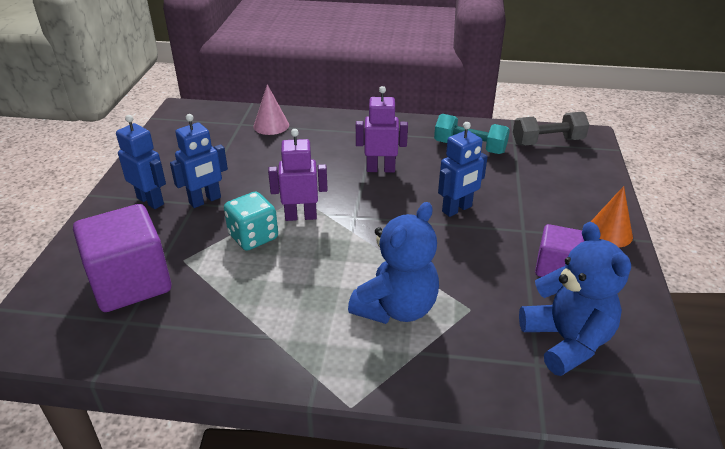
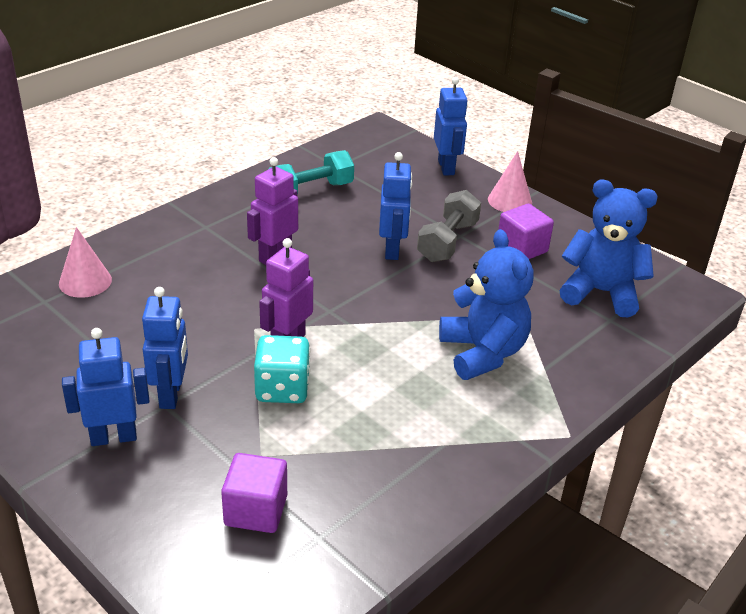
camera: 55 degrees left, 0 degrees up
purple cube [73,204,171,312] -> purple cube [221,453,287,533], size x0.59
grey dumbbell [513,112,589,145] -> grey dumbbell moved to [417,190,481,262]
orange cone [591,186,633,248] -> pink cone [488,151,532,212]
none -> blue robot [434,77,468,176]

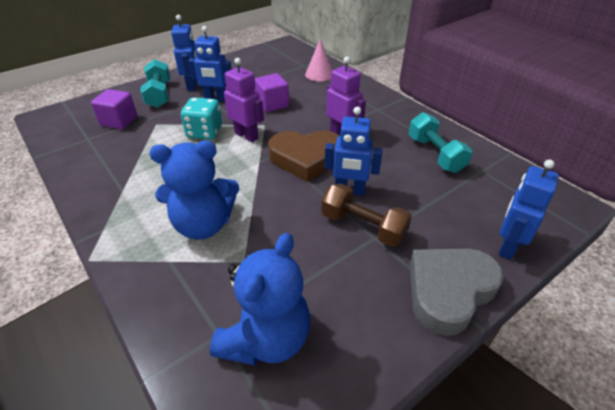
camera: 100 degrees right, 5 degrees up
grey dumbbell [417,190,481,262] -> brown dumbbell [321,183,412,247]
blue robot [434,77,468,176] -> blue robot turned 120 degrees clockwise [498,159,559,260]
pink cone [488,151,532,212] -> grey heart [410,249,504,336]
purple cube [498,204,554,259] -> purple cube moved to [255,73,289,112]
none -> turquoise dumbbell [140,59,170,108]
none -> brown heart [268,130,339,182]

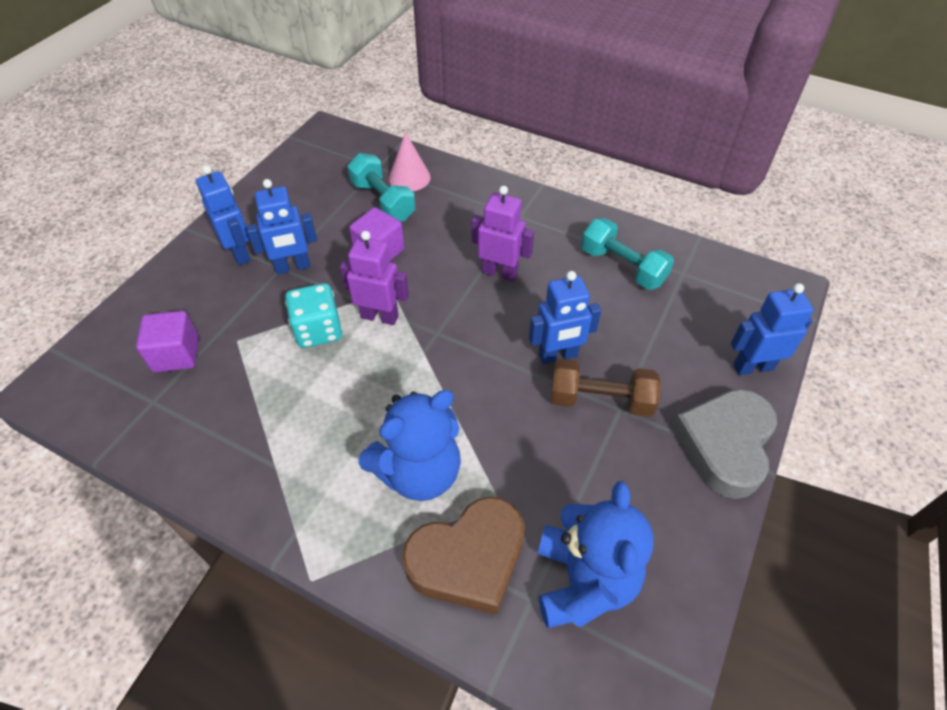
camera: 25 degrees left, 10 degrees up
turquoise dumbbell [140,59,170,108] -> turquoise dumbbell moved to [347,153,415,221]
brown heart [268,130,339,182] -> brown heart moved to [402,497,525,615]
blue robot [498,159,559,260] -> blue robot turned 75 degrees clockwise [731,283,813,375]

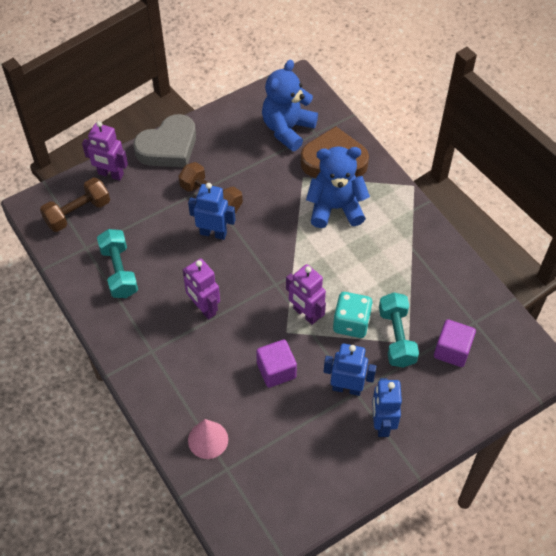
camera: 150 degrees left, 5 degrees up
turquoise dumbbell [347,153,415,221] -> turquoise dumbbell moved to [379,293,419,368]
blue robot [731,283,813,375] -> purple robot [82,121,128,181]
none -> brown dumbbell [40,178,110,232]

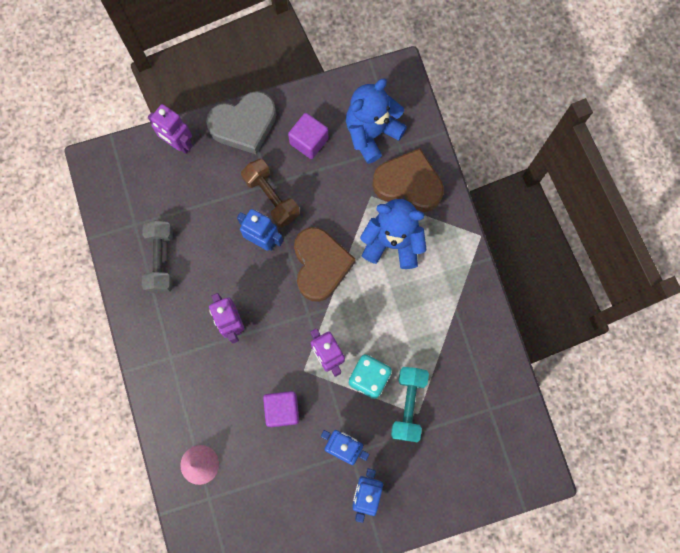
camera: 15 degrees right, 20 degrees up
brown dumbbell [40,178,110,232] -> none
turquoise dumbbell [97,229,138,298] -> grey dumbbell [142,220,173,293]
purple cube [434,319,476,367] -> purple cube moved to [288,113,328,159]
none -> brown heart [294,227,356,302]

